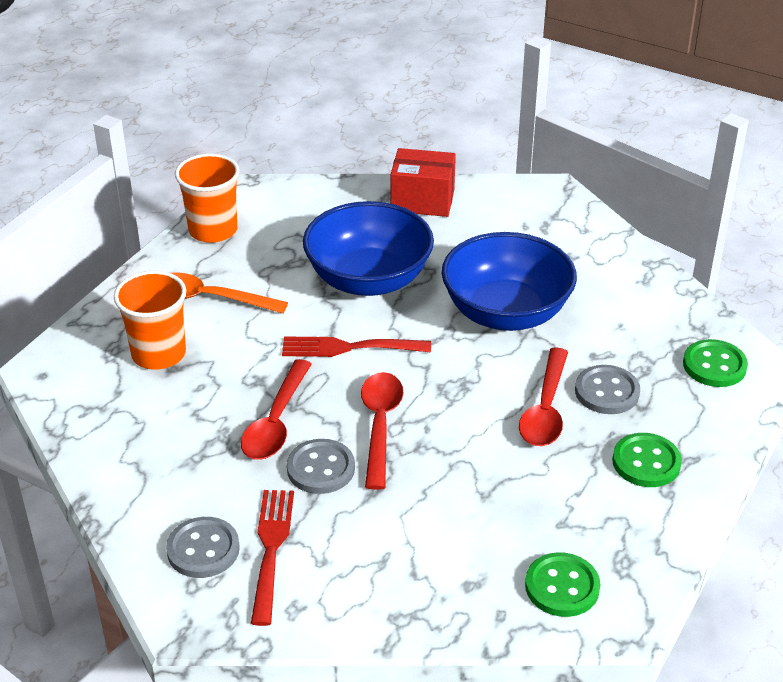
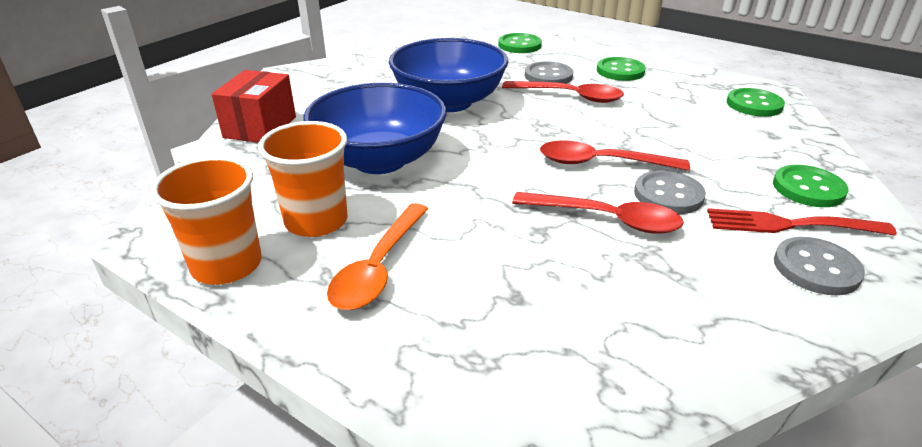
camera: 85 degrees left, 5 degrees down
orange cup [114,271,186,370] -> orange cup moved to [258,121,348,237]
red fork [282,337,431,357] -> none
none -> green button [773,165,849,207]

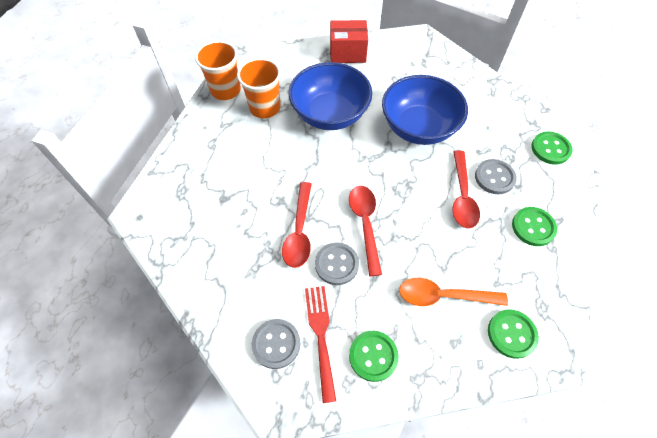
camera: 75 degrees right, 25 degrees up
orange spoon [327,203,428,310] -> orange spoon moved to [399,278,508,306]

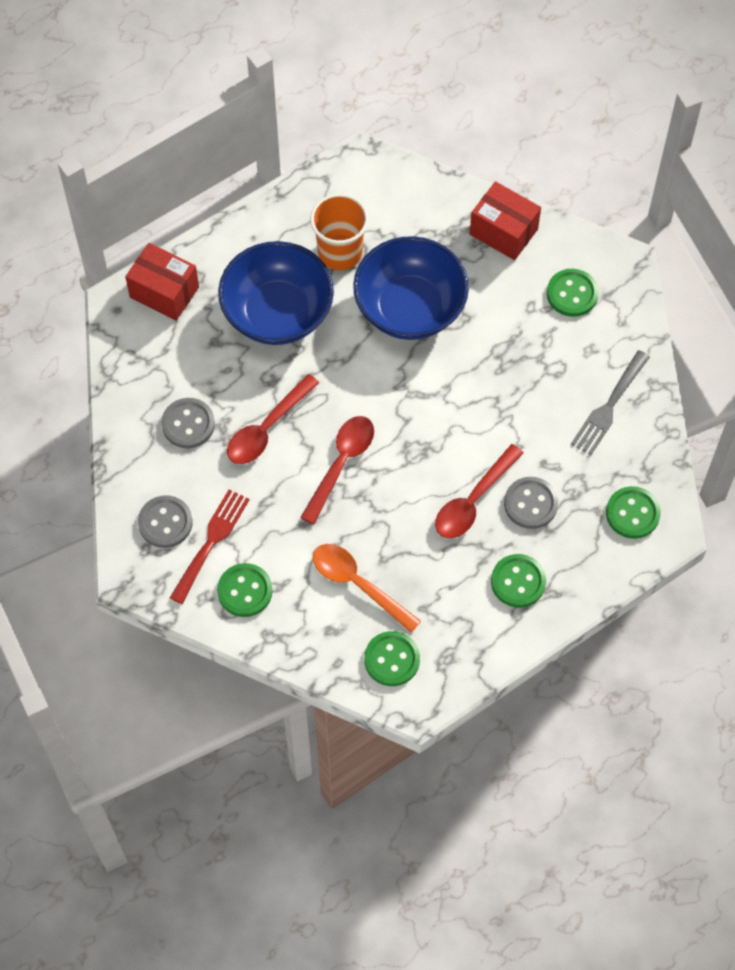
camera: 35 degrees right, 5 degrees up
orange cup [195,40,241,100] -> none
grey button [315,242,359,285] -> grey button moved to [161,398,215,448]
blue bowl [382,75,468,145] -> blue bowl moved to [218,241,334,345]
none -> red box [125,243,199,321]
none -> green button [547,269,599,317]
none -> grey fork [571,350,650,455]

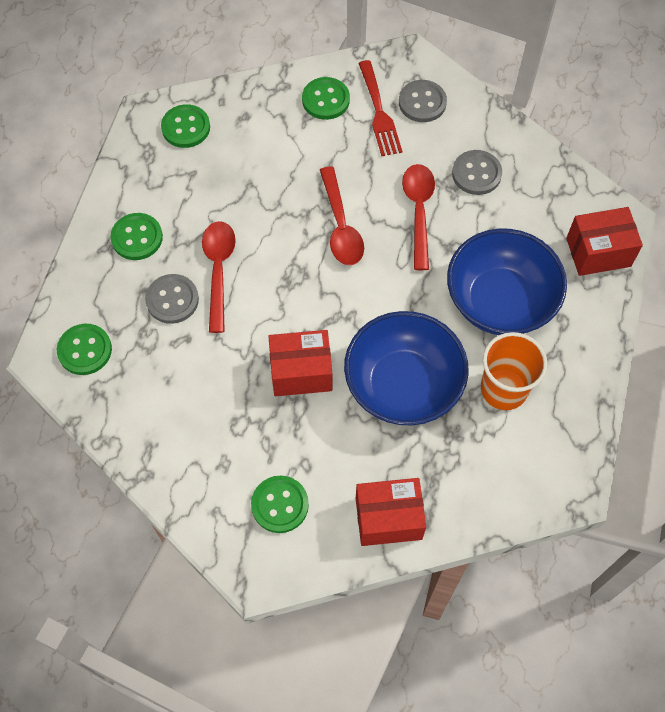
camera: 140 degrees right, 0 degrees up
orange spoon [313,544,421,633] -> none
grey fork [571,350,650,455] -> none
none -> red box [268,330,332,396]

